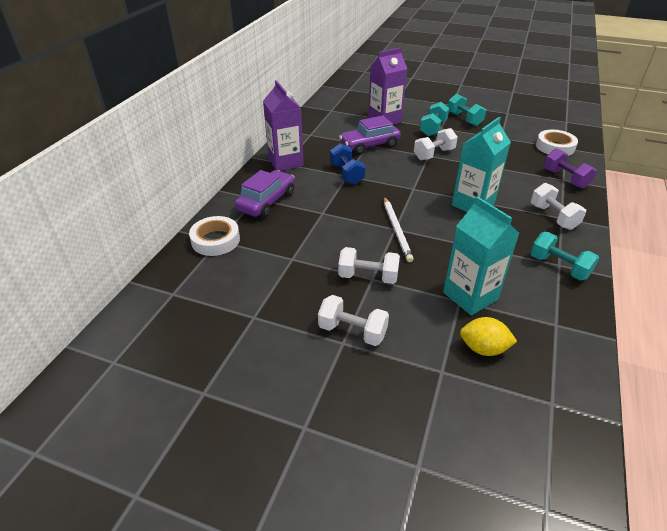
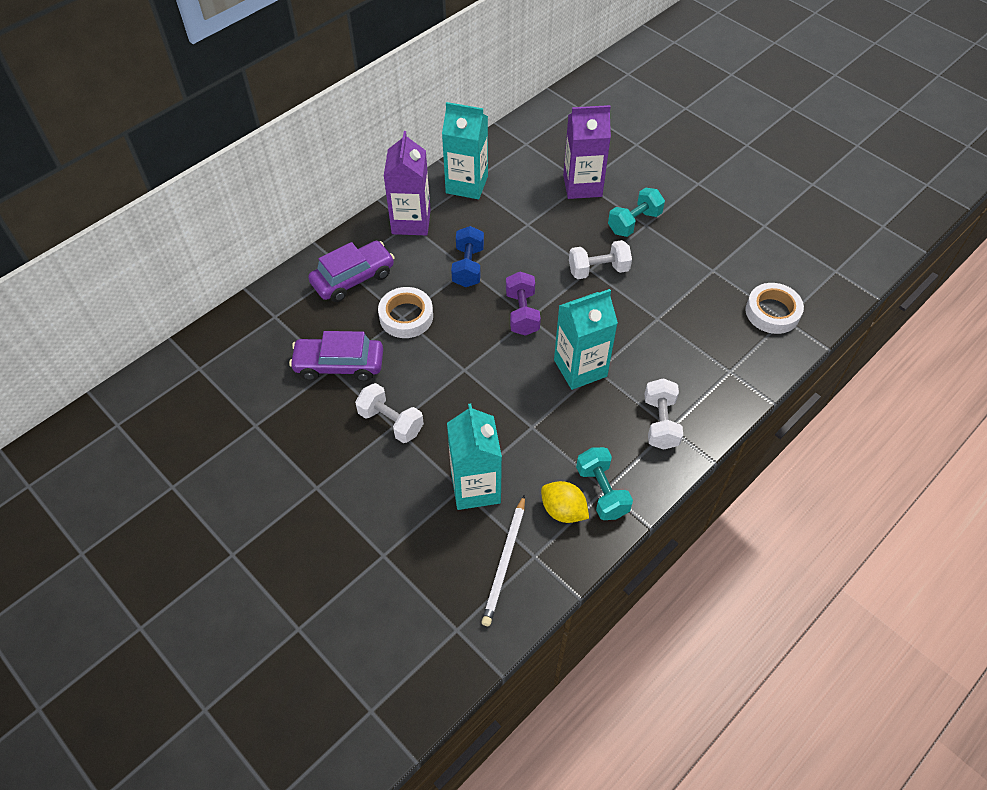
camera: 25 degrees right, 15 degrees up
white tape [189,216,240,256] -> white tape moved to [378,287,433,338]
white dumbbell [318,295,389,346] -> none
purple car [339,115,401,155] -> purple car moved to [289,331,383,381]
white pencil [384,197,414,262] -> white pencil moved to [481,495,525,626]
turquoise dumbbell [448,94,486,126] -> none
yellow lemon [460,317,517,356] -> yellow lemon moved to [541,481,589,523]
purple dumbbell [544,148,597,189] -> purple dumbbell moved to [506,272,541,336]
none -> turquoise carton [442,102,488,199]

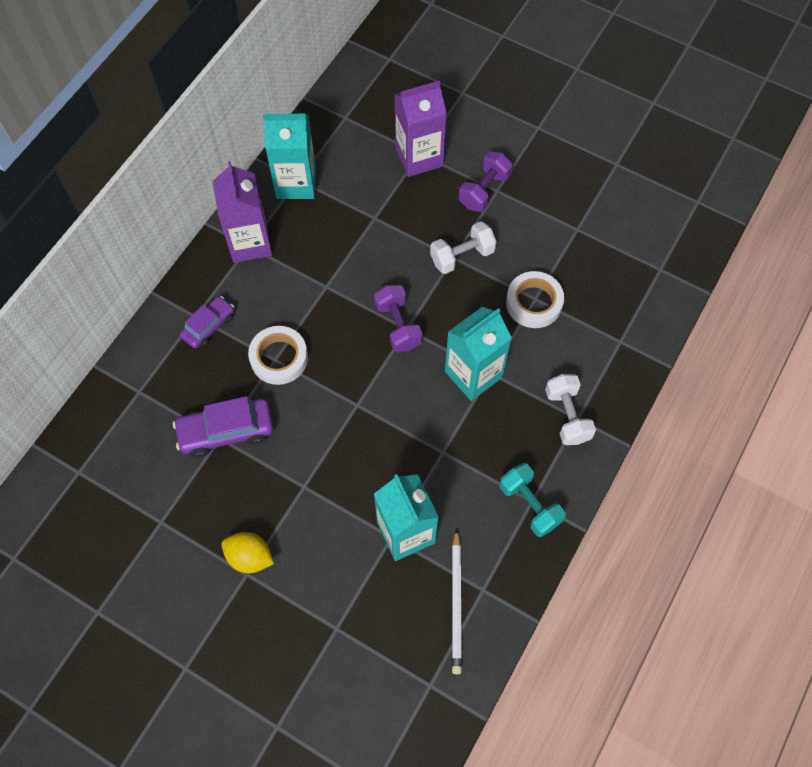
camera: 15 degrees left, 10 degrees up
purple car [308,241,395,302] -> purple car [180,296,234,349], size x0.64
white dumbbell [355,383,424,443] -> none
blue dumbbell [451,226,484,287] -> none
yellow lemon [541,481,589,523] -> yellow lemon moved to [221,532,274,573]
turquoise dumbbell [608,188,665,237] -> purple dumbbell [459,151,513,212]
white tape [745,283,804,334] -> white tape moved to [506,271,564,328]

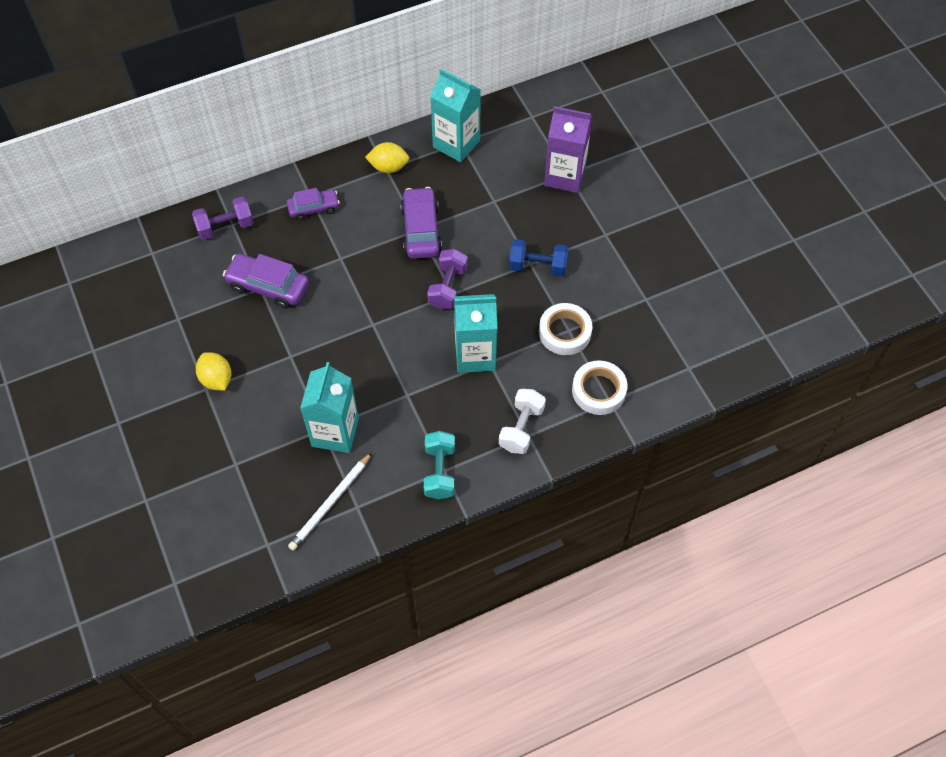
camera: 35 degrees right, 5 degrees down
purple carton [213,161,272,263] -> yellow lemon [365,142,409,173]
white tape [248,326,308,385] -> white tape moved to [572,360,628,415]
white dumbbell [430,221,497,274] -> blue dumbbell [509,239,568,277]
purple dumbbell [459,151,513,212] -> purple dumbbell moved to [192,196,254,240]
none -> purple car [400,187,442,259]

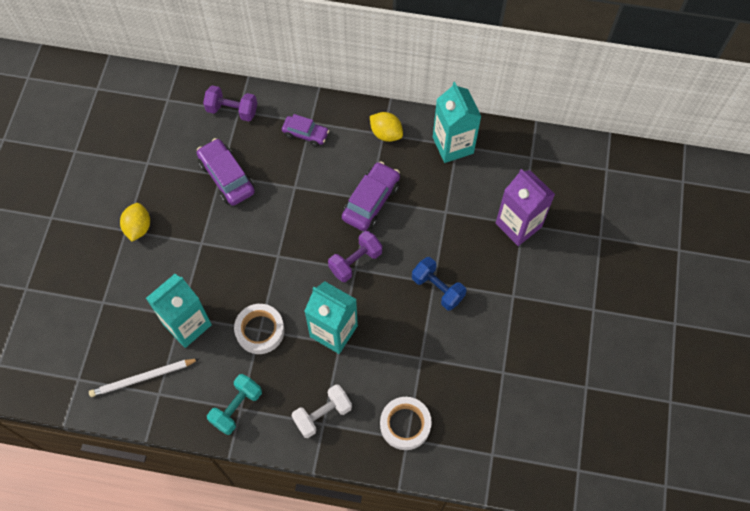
camera: 35 degrees right, 5 degrees up
white tape [539,303,593,355] -> white tape moved to [234,304,285,354]

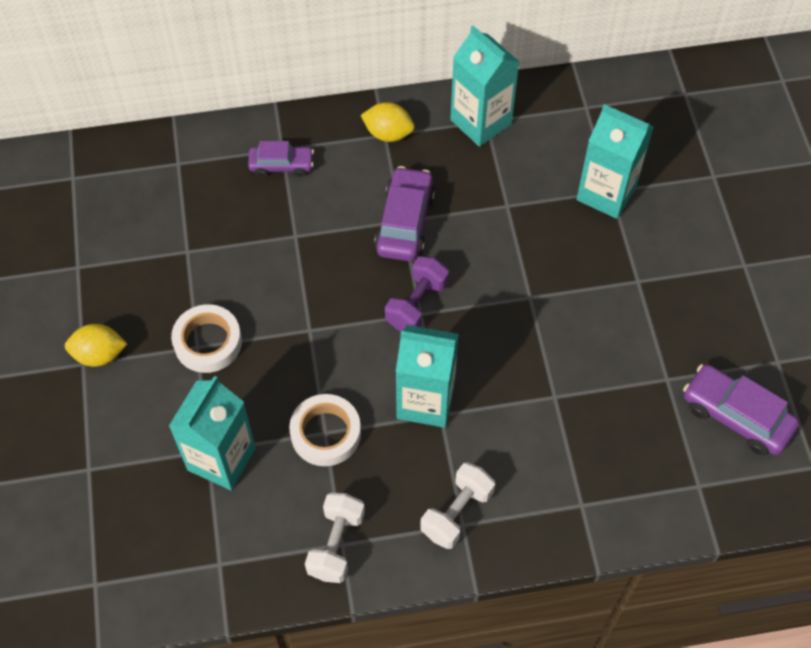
camera: 20 degrees left, 5 degrees down
white pencil [89,359,199,397] -> none
yellow lemon [120,203,150,242] -> yellow lemon turned 75 degrees counterclockwise [65,324,127,367]
purple car [196,138,255,206] -> purple car moved to [683,364,799,456]
purple dumbbell [203,85,257,121] -> none
turquoise dumbbell [207,374,262,435] -> white dumbbell [305,493,365,583]
white tape [380,397,432,450] -> white tape moved to [171,304,242,373]
blue dumbbell [412,257,466,310] -> none
purple carton [496,169,555,246] -> turquoise carton [577,104,654,219]

